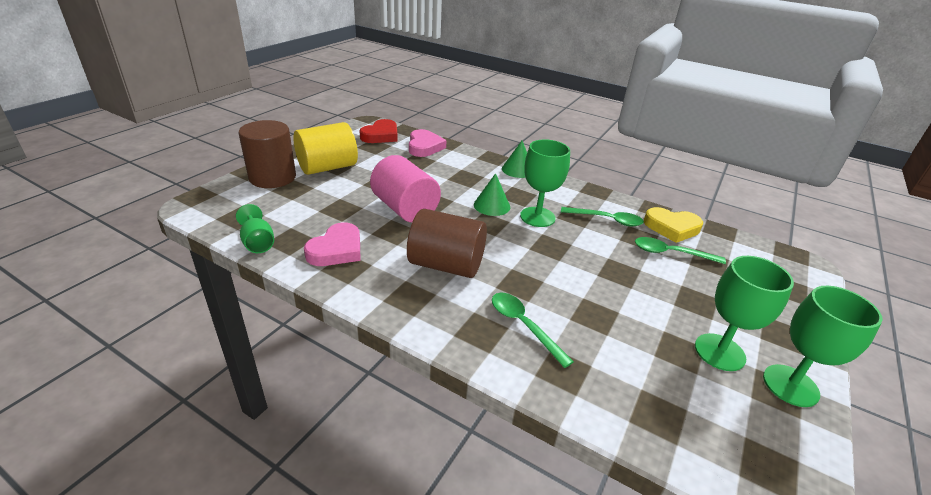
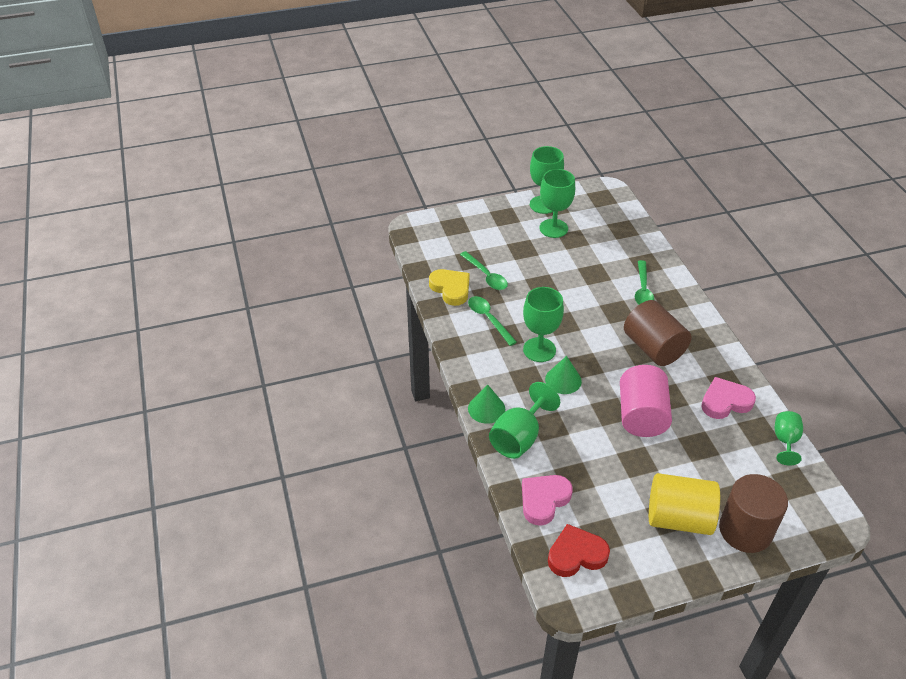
camera: 135 degrees left, 10 degrees up
none -> green goblet [489,382,560,459]

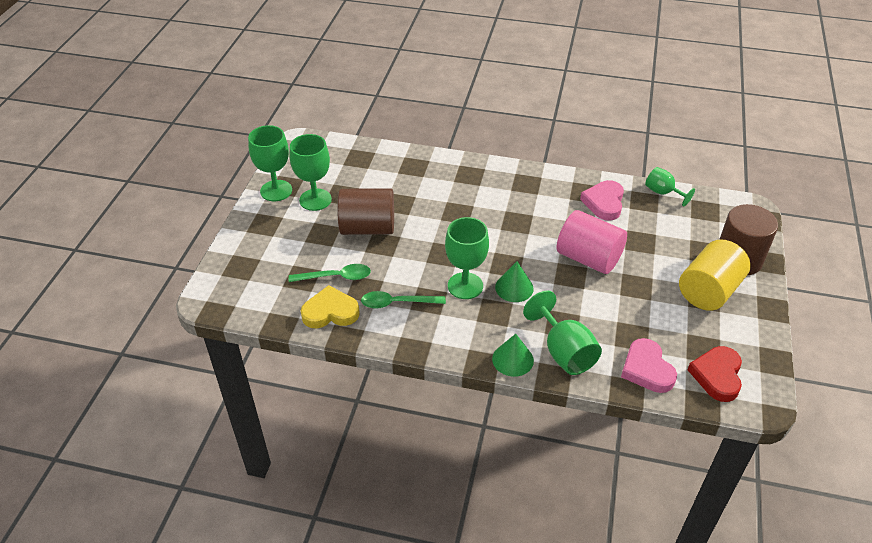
camera: 60 degrees left, 0 degrees up
brown cylinder [624,300,692,366] -> brown cylinder moved to [337,188,394,235]
green spoon [635,260,654,304] -> none

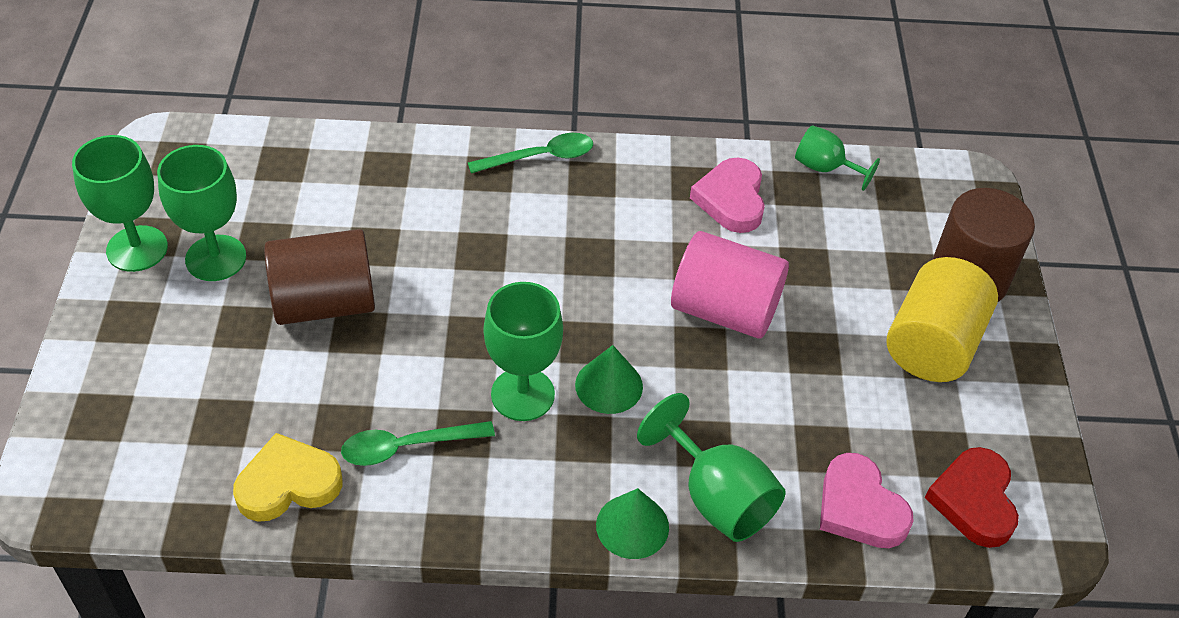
camera: 15 degrees left, 5 degrees up
green spoon [289,264,371,282] -> green spoon moved to [468,133,593,173]

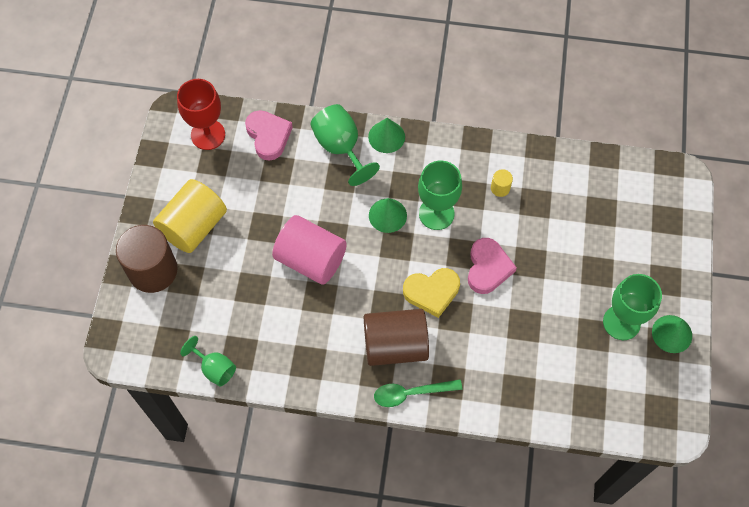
camera: 170 degrees left, 15 degrees up
green goblet [72,135,168,272] -> green cone [652,315,692,353]
yellow heart [233,433,343,522] -> yellow heart moved to [403,268,460,318]
brown cylinder [264,229,375,325] -> brown cylinder moved to [364,309,429,366]
green spoon [341,421,495,466] -> yellow cylinder [491,169,513,197]
pink heart [690,158,765,233] -> pink heart moved to [468,238,517,294]
red heart [925,447,1019,548] -> red goblet [177,79,225,150]

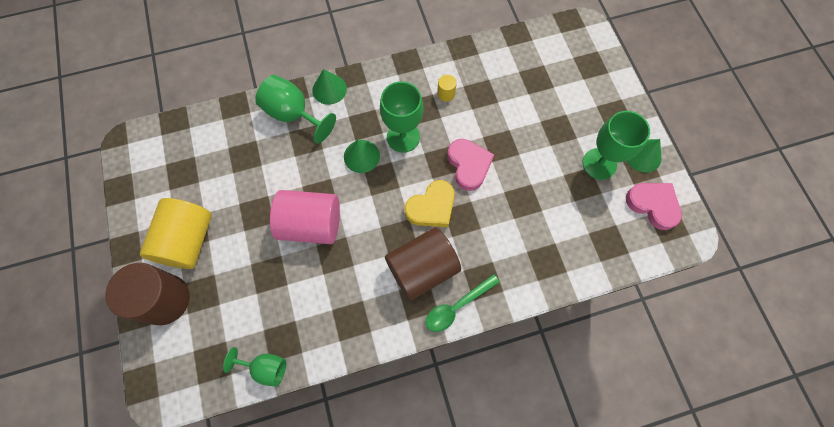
camera: 25 degrees left, 5 degrees up
red goblet [177,79,225,150] -> none
pink heart [245,110,293,161] -> pink heart moved to [626,183,682,230]

